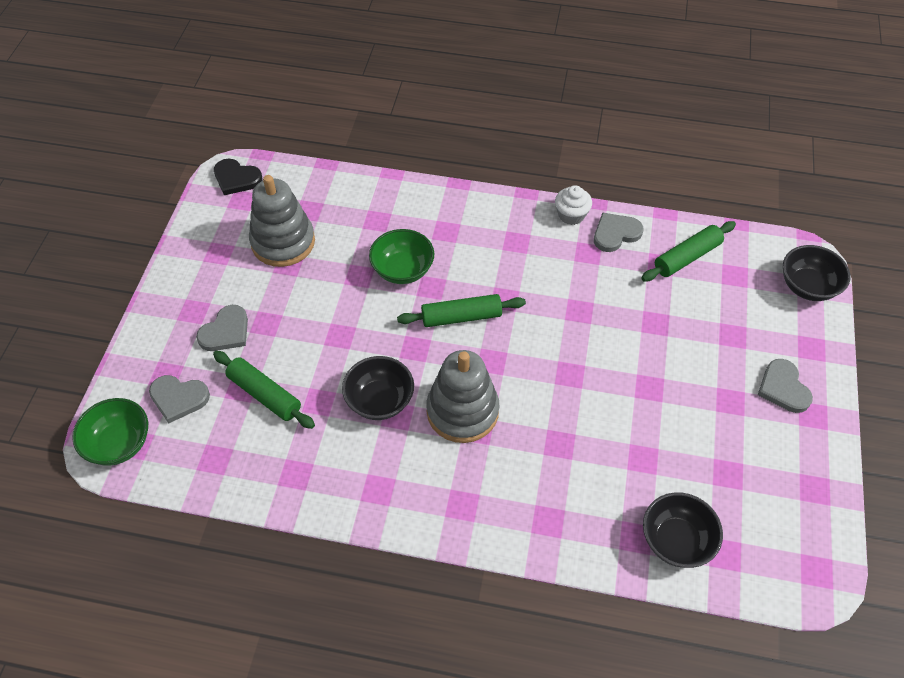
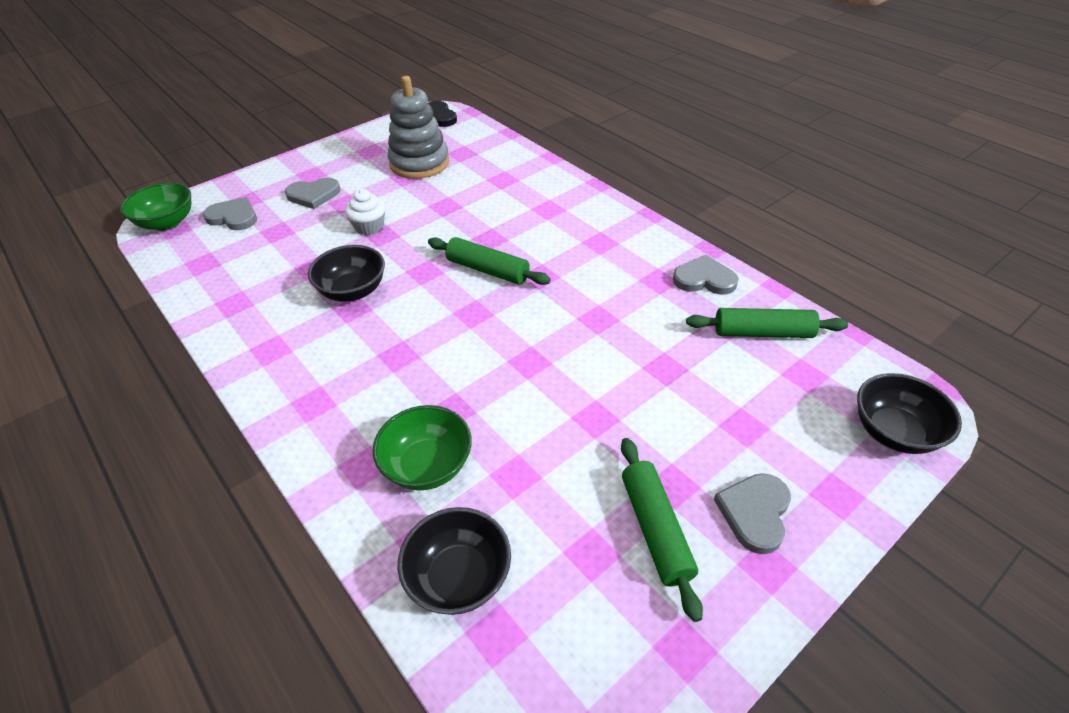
camera: 40 degrees right, 10 degrees down
grey heart [149,375,210,423] -> grey heart turned 150 degrees clockwise [203,197,257,230]
green rolling pin [213,351,315,429] -> green rolling pin moved to [621,438,703,622]
green bowl [369,229,434,284] -> green bowl moved to [373,405,472,490]
grey stacking toy [427,350,499,443] -> none
white cupcake [555,185,592,225] -> white cupcake moved to [345,189,385,235]

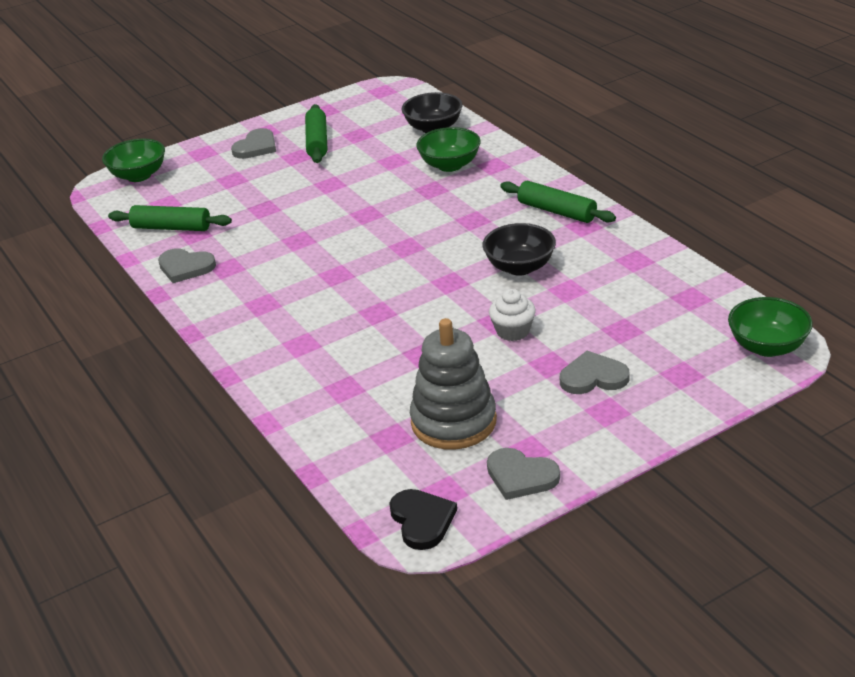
camera: 170 degrees left, 10 degrees down
grey heart [203,197,257,230] -> grey heart moved to [487,448,560,500]
green rolling pin [428,237,551,285] -> green rolling pin moved to [500,181,616,223]
black bowl [857,373,962,454] -> green bowl [102,139,165,182]

